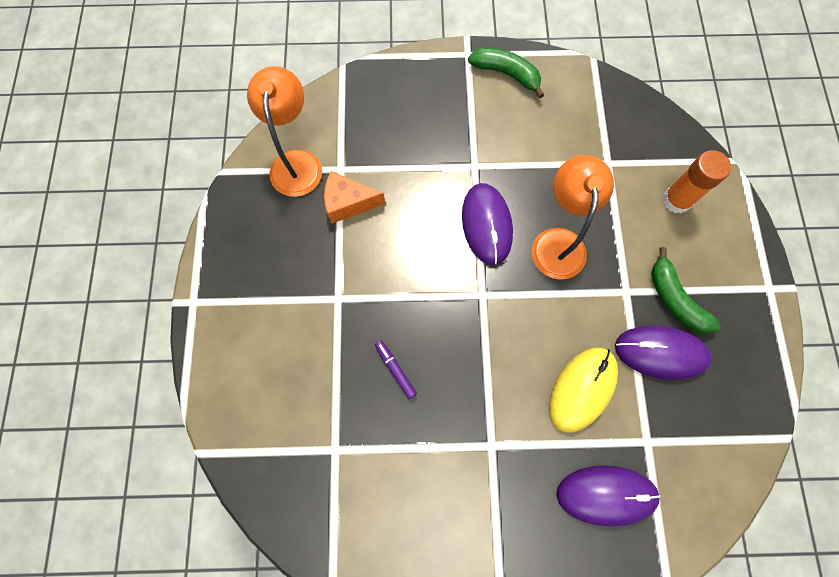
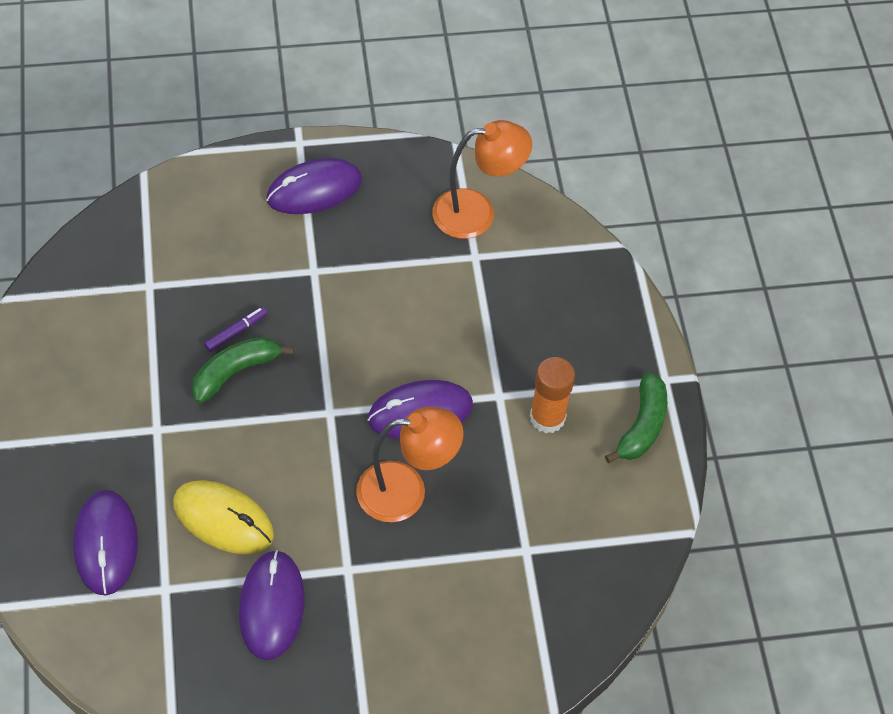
camera: 80 degrees right, 15 degrees down
orange cheese [324,171,385,224] -> none
green banana [651,247,720,334] -> green banana moved to [192,337,294,403]
orange glue stick [662,150,731,213] -> orange glue stick moved to [530,357,575,433]
none -> purple mouse [266,158,362,214]

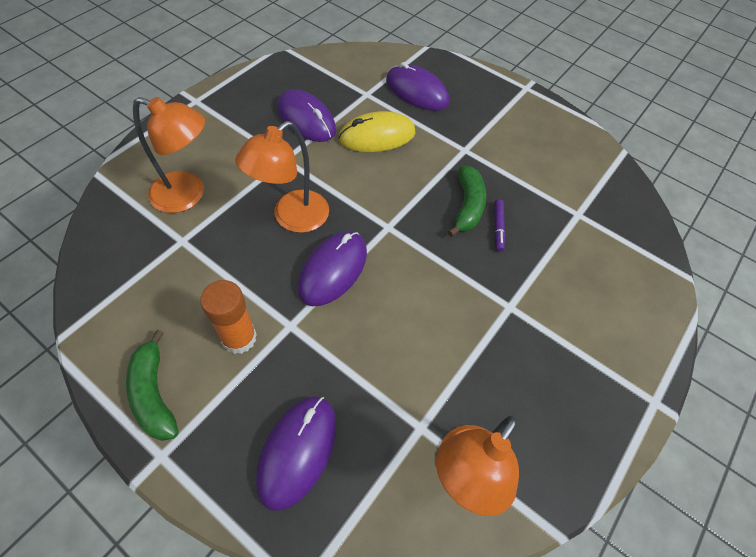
camera: 135 degrees right, 0 degrees up
purple mouse [266,158,362,214] -> purple mouse moved to [256,396,336,511]
none -> orange lamp [133,97,205,213]

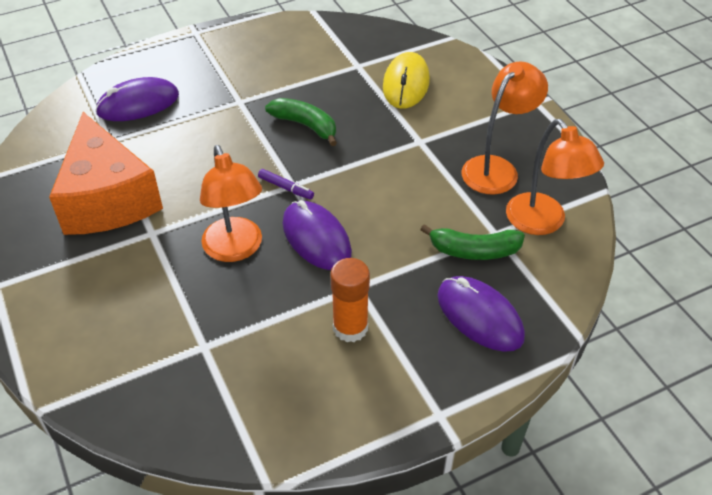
camera: 60 degrees left, 10 degrees down
green banana [126,330,178,441] -> green banana moved to [420,224,525,260]
orange lamp [133,97,205,213] -> orange lamp moved to [462,61,548,195]
purple mouse [277,89,336,142] -> orange cheese [49,112,163,235]
yellow mouse [338,111,415,152] -> yellow mouse moved to [383,52,430,109]
purple marker [494,199,505,252] -> purple marker moved to [258,169,314,200]

